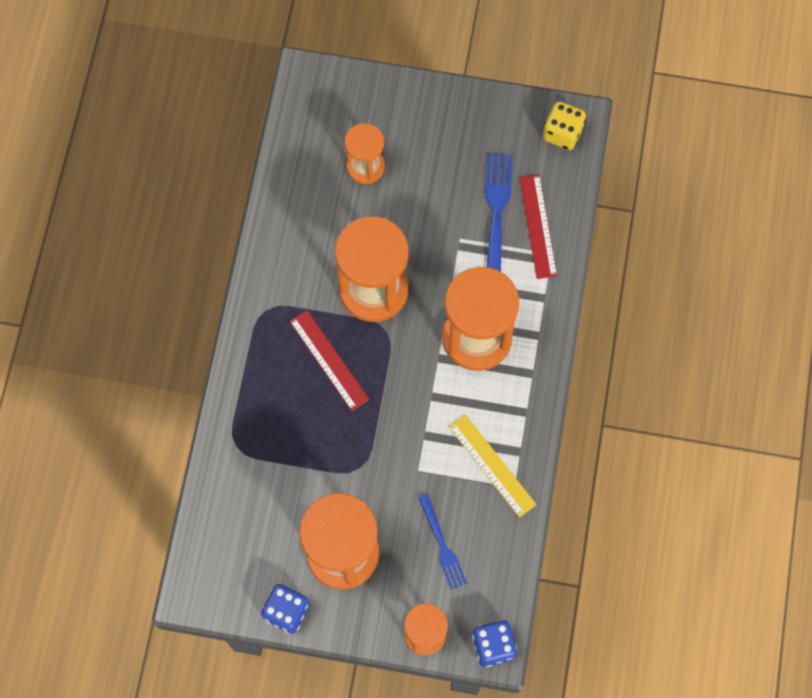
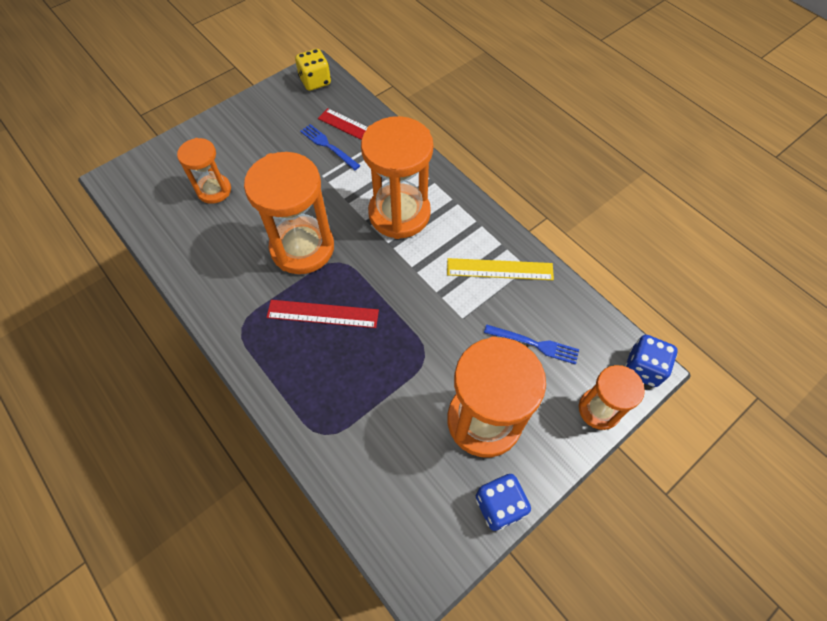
camera: 50 degrees left, 10 degrees down
blue fork [485,153,513,272] -> blue fork [300,124,360,170], size x0.63

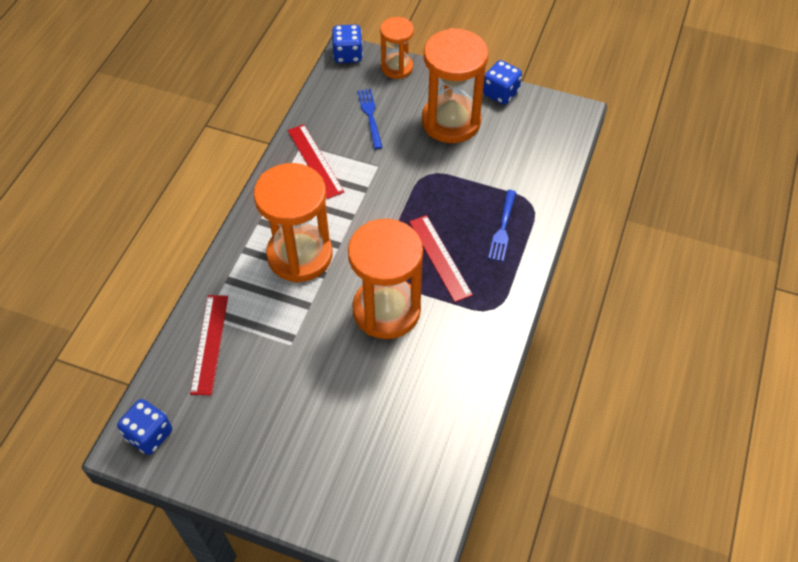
camera: 120 degrees left, 5 degrees down
orange hourglass [177,138,231,204] -> none
yellow dice [295,49,331,91] -> blue dice [117,399,172,455]
blue fork [300,124,360,170] -> blue fork moved to [488,190,516,262]
yellow ruler [447,258,554,280] -> red ruler [288,124,345,199]

